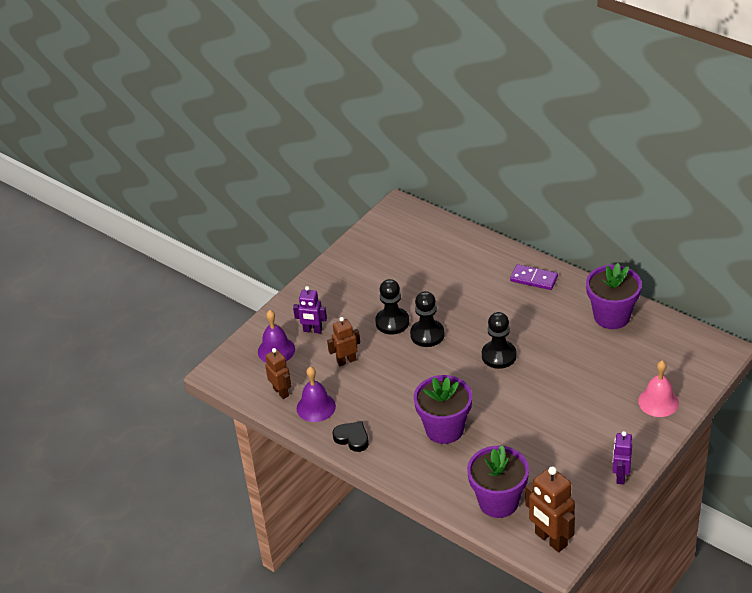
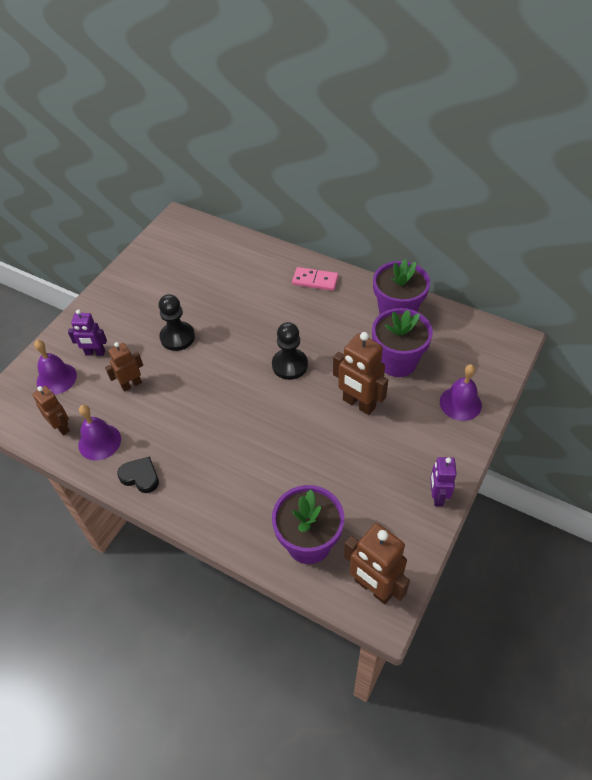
camera: 10 degrees left, 10 degrees up
black pawn [410,291,445,347] -> none
purple flower pot [414,375,472,444] -> purple flower pot moved to [372,308,433,377]
purple domino [510,264,558,290] -> pink domino [292,267,338,291]
pink bell [638,361,679,417] -> purple bell [440,364,482,421]
none -> brown robot [333,332,388,415]

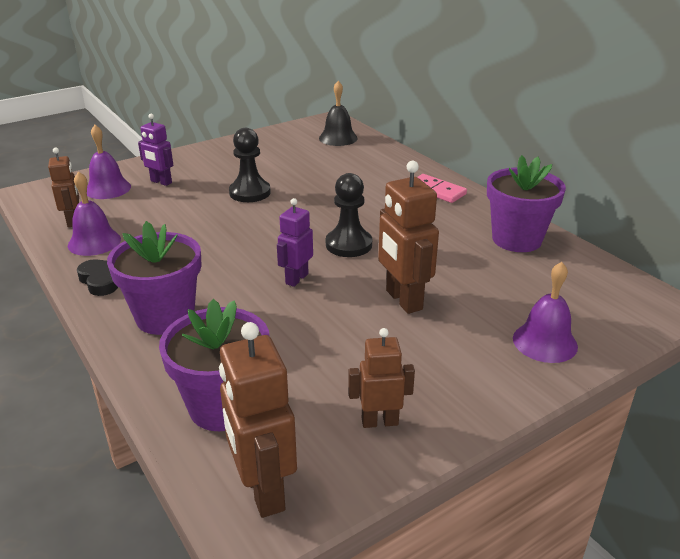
camera: 25 degrees right, 20 degrees down
brown robot [105,342,143,391] -> brown robot moved to [348,328,415,428]
purple flower pot [372,308,433,377] -> purple flower pot moved to [107,221,202,335]
purple robot [430,457,457,507] -> purple robot moved to [277,198,313,287]
none -> black bell [319,81,358,146]

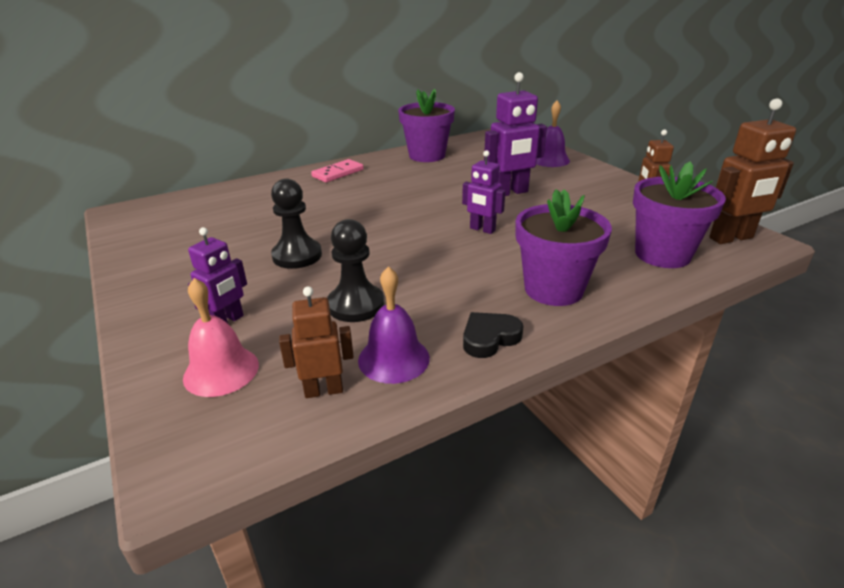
camera: 85 degrees left, 0 degrees up
purple bell [87,125,131,199] -> pink bell [183,278,259,397]
black bell [319,81,358,146] -> none
black pawn [326,173,372,257] -> black pawn moved to [327,219,384,322]
brown robot [378,161,439,314] -> purple robot [484,72,547,196]

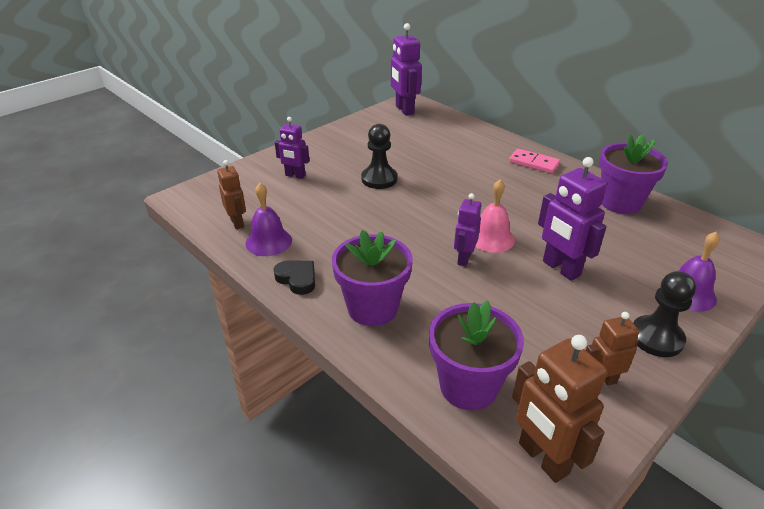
camera: 75 degrees right, 5 degrees up
pink bell [183,278,259,397] -> pink bell moved to [475,179,515,253]
black pawn [327,219,384,322] -> black pawn moved to [633,271,696,357]
none -> purple robot [391,23,422,116]

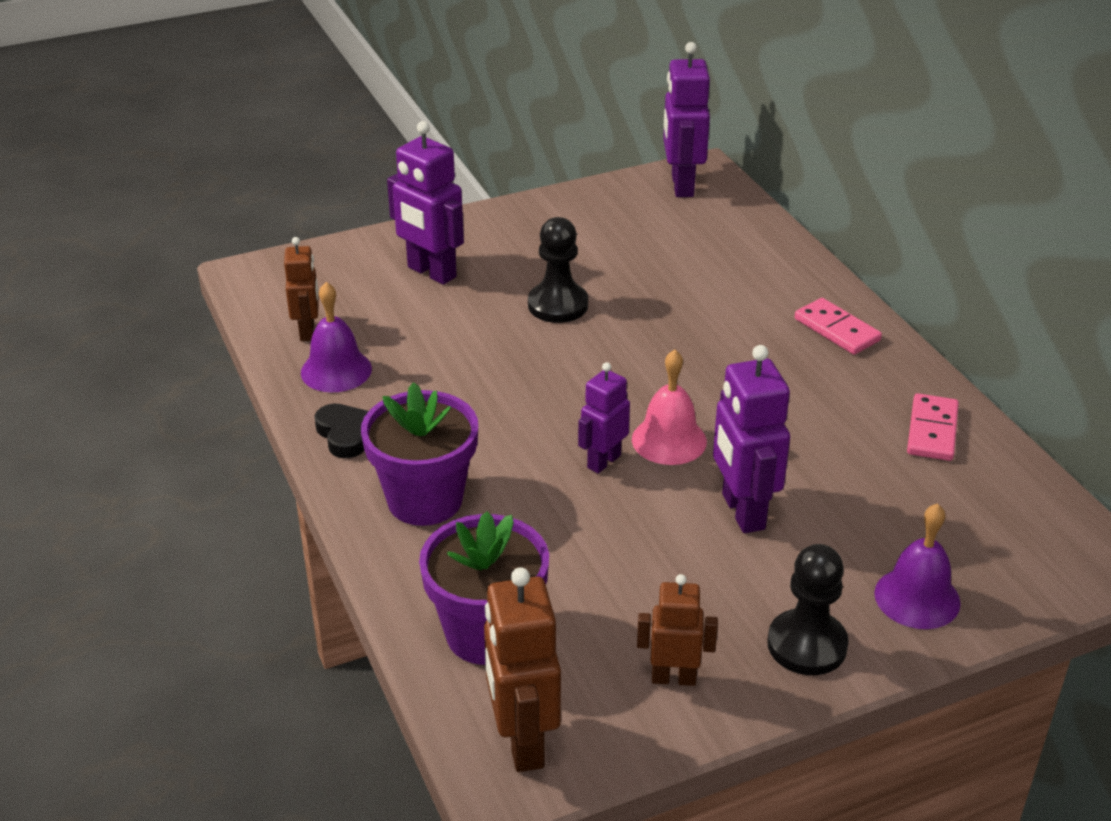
camera: 20 degrees right, 0 degrees up
purple robot [275,117,309,179] -> purple robot [387,121,464,285], size x1.60
purple flower pot [599,134,668,214] -> pink domino [907,393,959,461]

